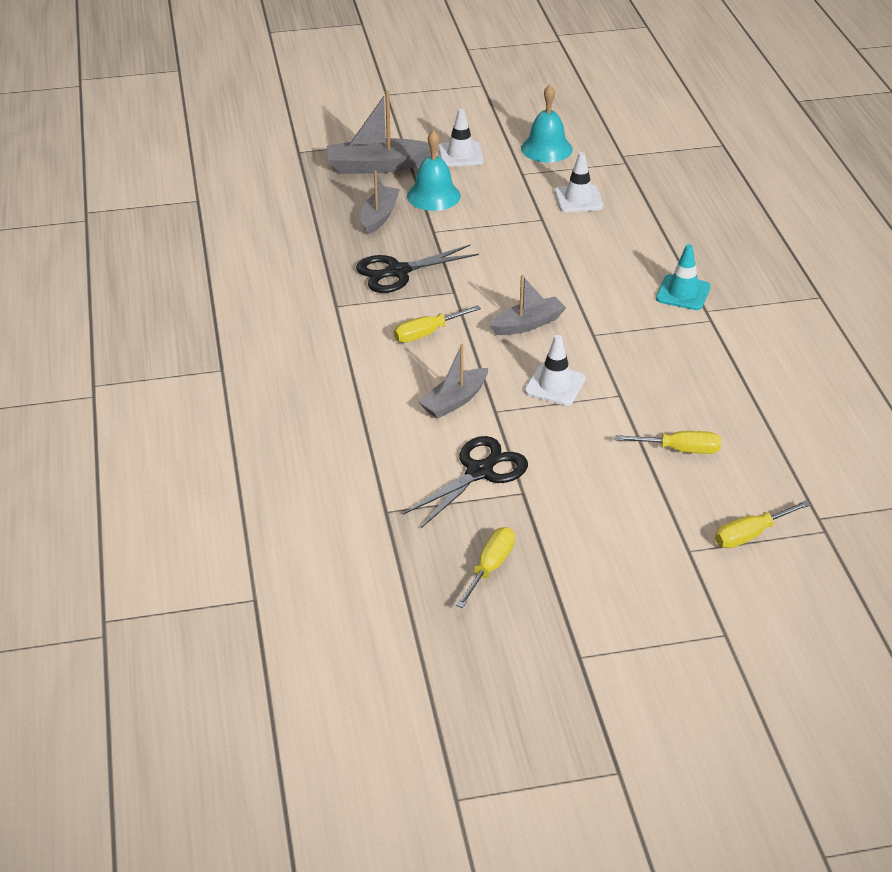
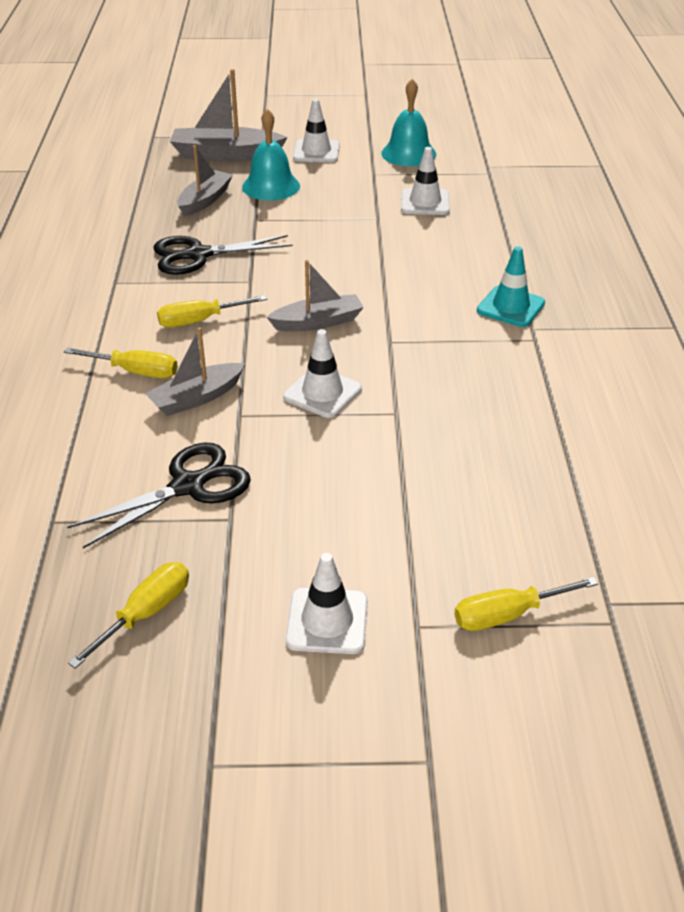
camera: 10 degrees right, 0 degrees up
yellow screwdriver [615,431,721,454] -> yellow screwdriver moved to [64,348,178,378]
none -> white traffic cone [285,553,368,654]

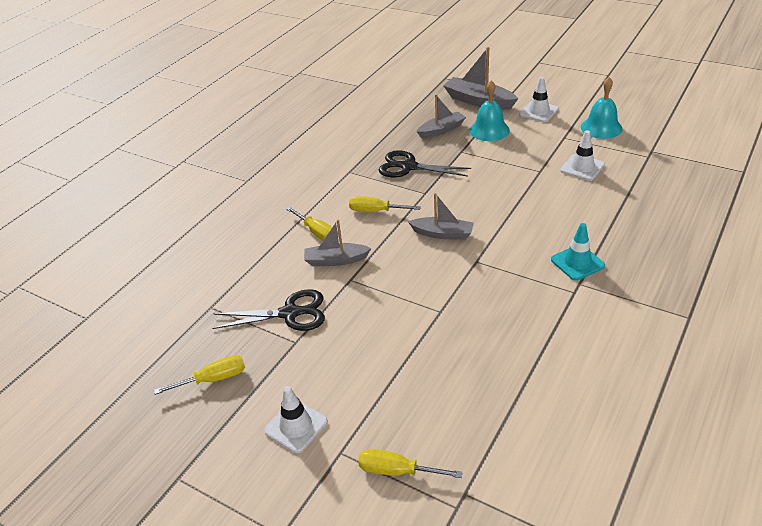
camera: 35 degrees right, 0 degrees up
white traffic cone [283,329,362,418] -> none

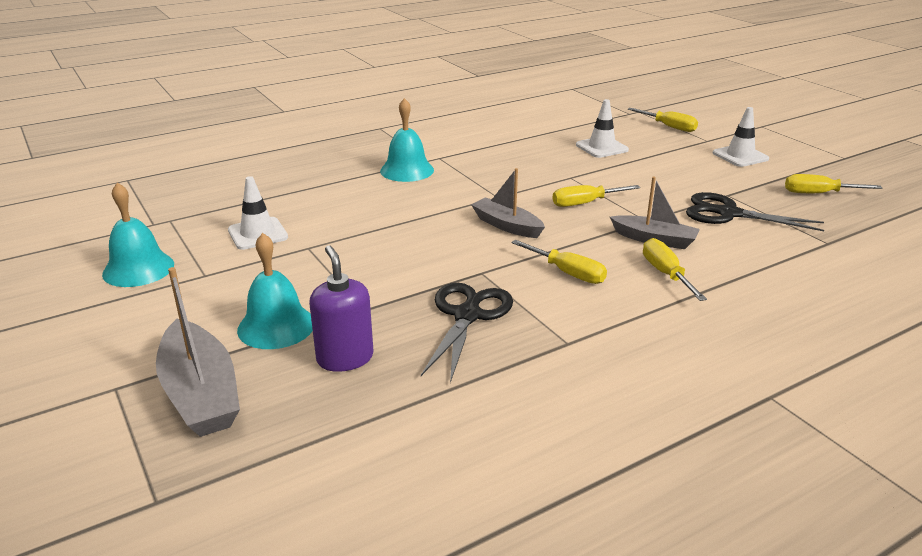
camera: 155 degrees left, 10 degrees down
black scissors [379,150,471,177] -> black scissors turned 120 degrees counterclockwise [421,283,513,383]
grey boat [416,95,466,138] -> purple soap dispenser [309,245,373,372]
white traffic cone [519,77,559,122] -> white traffic cone moved to [576,99,629,158]
turquoise traffic cone [551,223,605,281] -> turquoise bell [380,98,434,182]
none -> yellow screwdriver [553,185,640,207]

